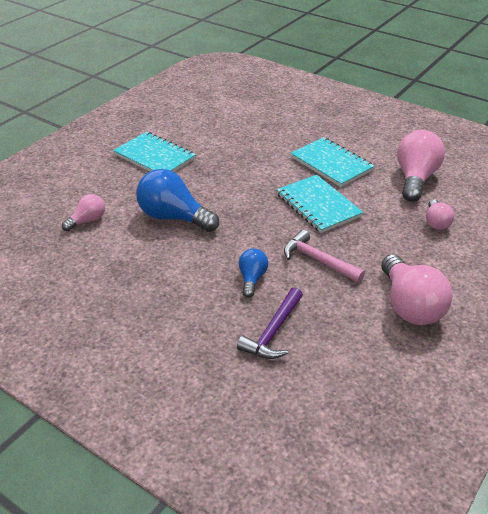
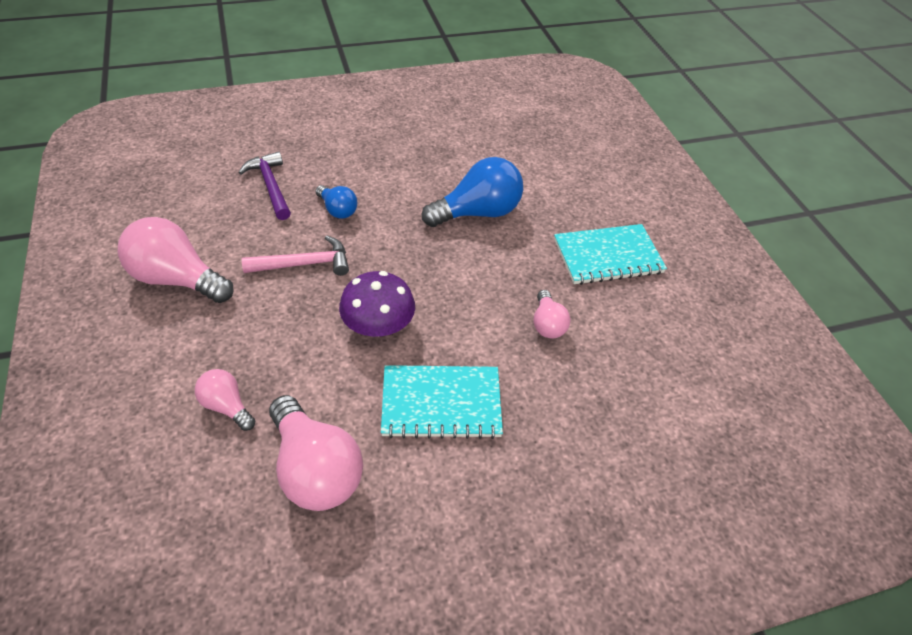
camera: 125 degrees right, 10 degrees up
pink light bulb [62,194,105,231] -> pink light bulb moved to [534,290,570,339]
turquoise notebook [276,175,364,233] -> purple mushroom [339,271,415,337]

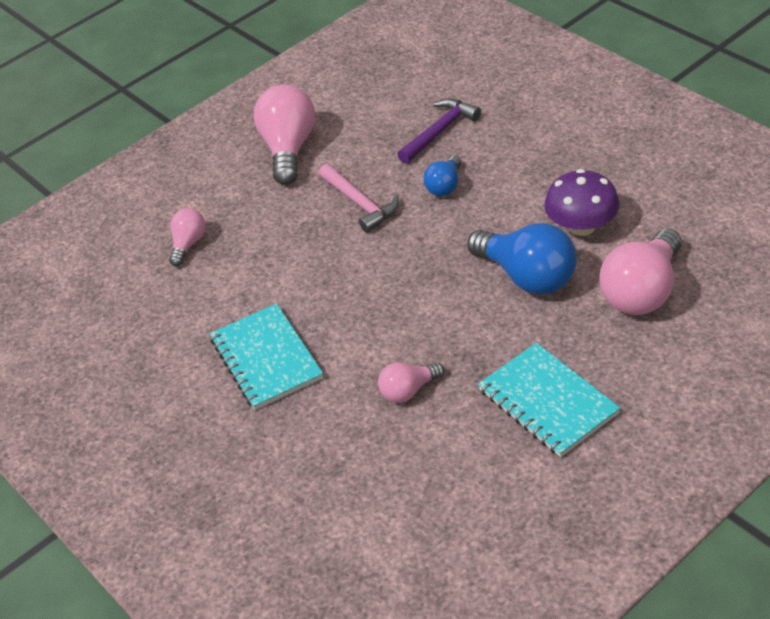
camera: 75 degrees right, 5 degrees down
pink light bulb [269,395,363,511] -> pink light bulb moved to [599,228,682,315]
purple mushroom [339,271,415,337] -> purple mushroom moved to [544,169,619,236]

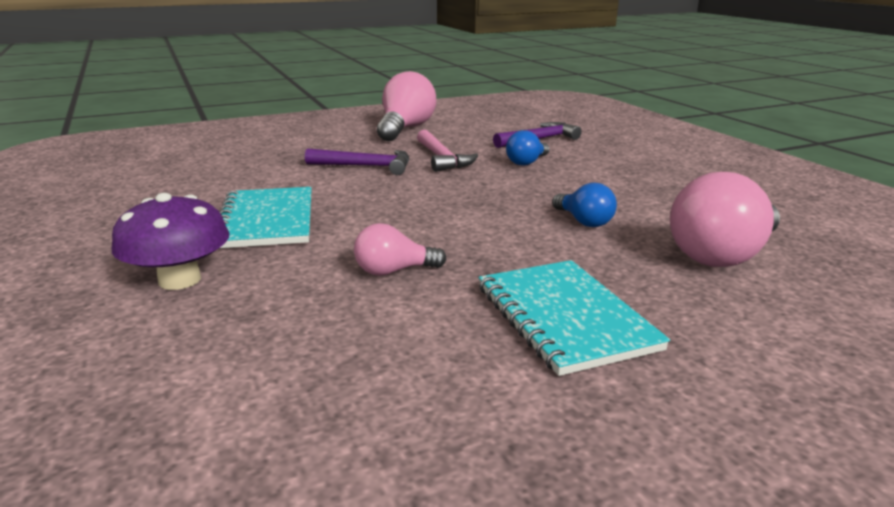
camera: 10 degrees right, 20 degrees down
pink light bulb [169,208,206,266] -> none
blue light bulb [467,223,577,295] -> blue light bulb [552,183,617,227], size x0.54
purple mushroom [544,169,619,236] -> purple mushroom moved to [112,193,230,290]
none -> purple hammer [305,148,409,175]

